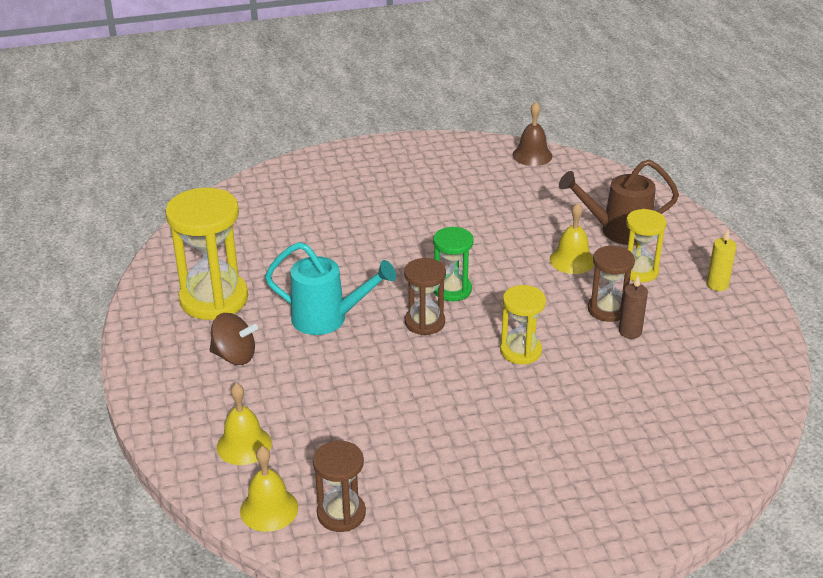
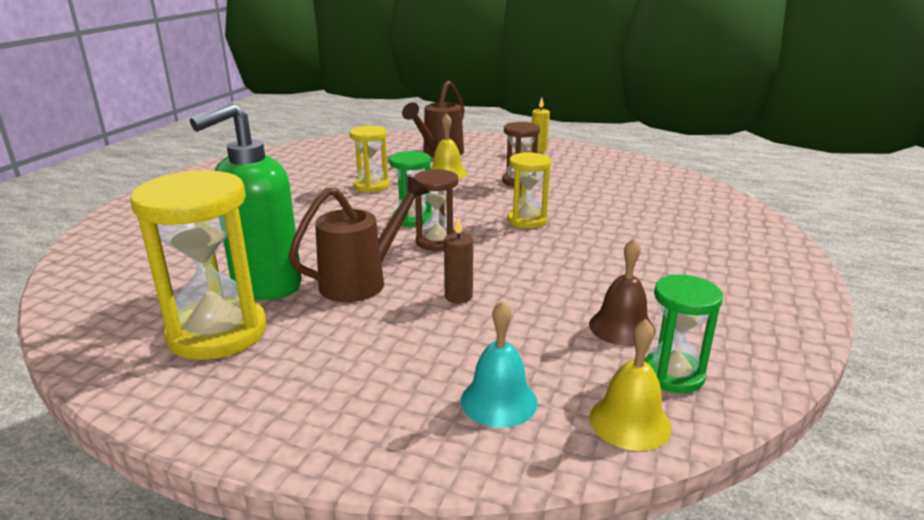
camera: 55 degrees left, 10 degrees down
brown spinning top [210,313,258,365] -> none
yellow bell [217,383,272,465] -> turquoise bell [461,301,538,428]
turquoise watering can [265,242,396,335] -> brown watering can [288,176,429,302]
brown hourglass [313,441,366,532] -> green hourglass [644,274,723,393]
brown bell [512,102,552,166] -> brown bell moved to [589,238,655,346]
brown candle [619,275,648,339] -> brown candle moved to [444,217,473,304]
yellow hourglass [626,209,666,282] -> yellow hourglass moved to [350,126,389,193]
none -> green soap dispenser [190,102,302,300]

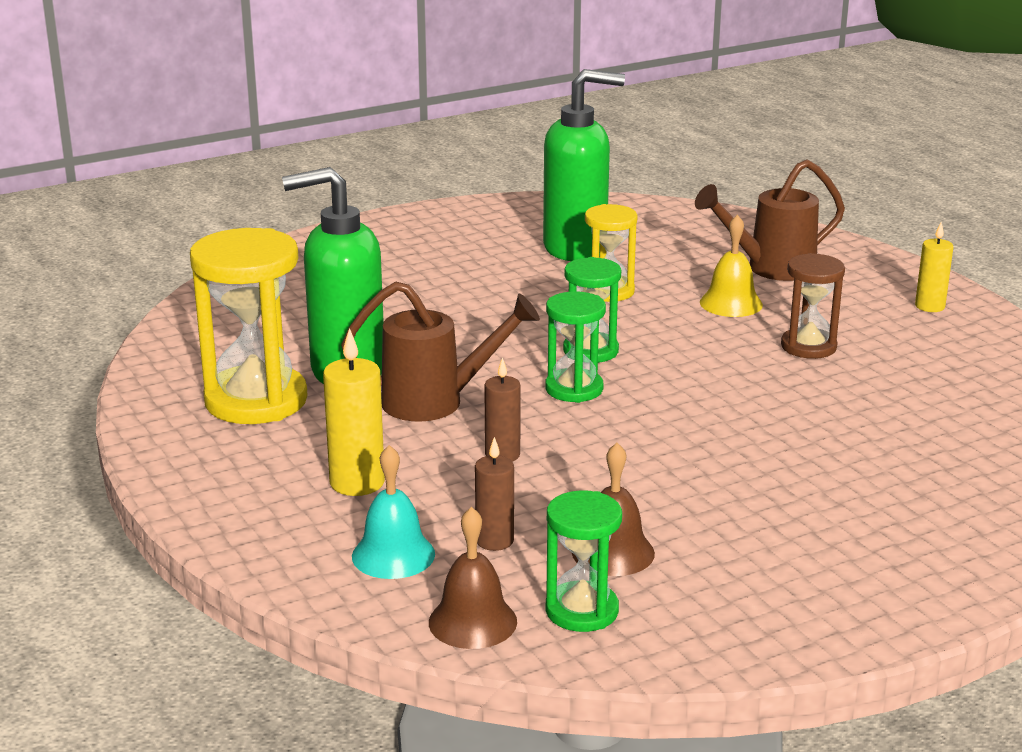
camera: 40 degrees right, 0 degrees up
brown hourglass [414,169,459,251] -> green hourglass [545,291,606,403]
yellow hourglass [507,152,551,229] -> none
yellow bell [590,319,672,451] -> brown bell [429,507,517,649]
none -> yellow candle [323,328,385,496]
none -> brown candle [475,437,514,551]
none -> green soap dispenser [543,69,625,261]

